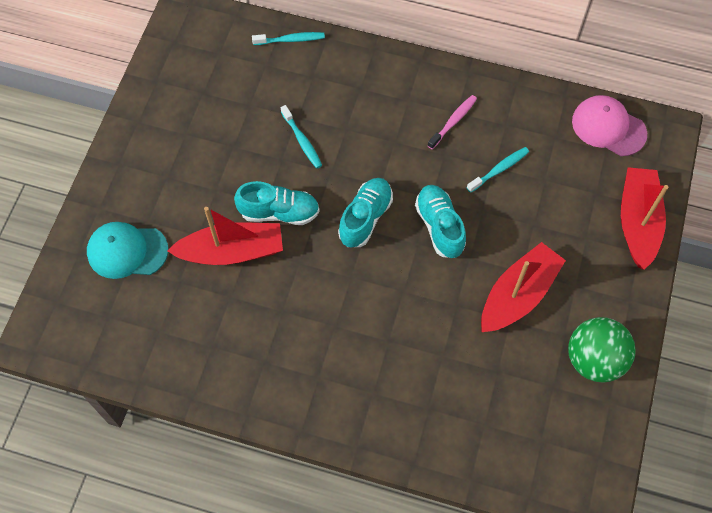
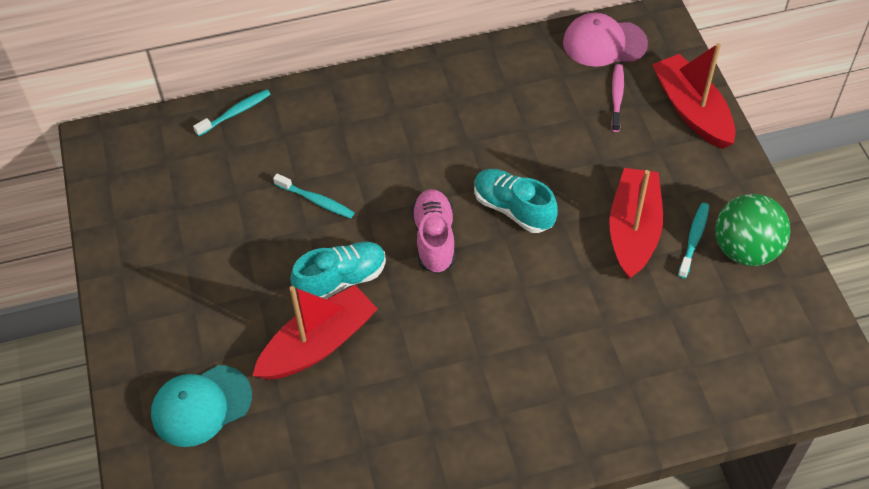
camera: 30 degrees left, 10 degrees down
turquoise shoe [338,178,393,248] -> pink shoe [411,189,455,274]
pink toothbrush [427,95,477,149] -> pink toothbrush moved to [611,64,624,132]
turquoise toothbrush [467,147,529,193] -> turquoise toothbrush moved to [678,203,709,279]

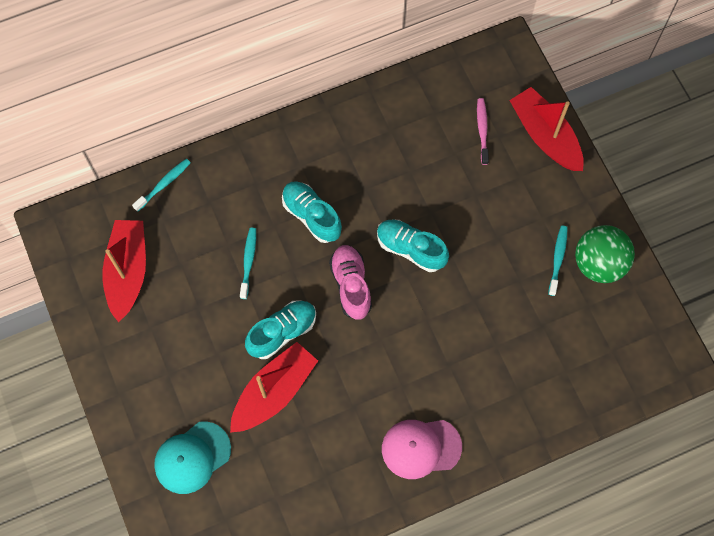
camera: 10 degrees left, 15 degrees up
turquoise toothbrush [273,174,355,219] -> turquoise toothbrush turned 105 degrees counterclockwise [240,228,256,299]
pink cap [563,13,648,67] -> pink cap moved to [382,420,462,479]
red boat [610,168,663,279] -> red boat moved to [102,220,146,322]
none -> turquoise shoe [282,181,342,243]

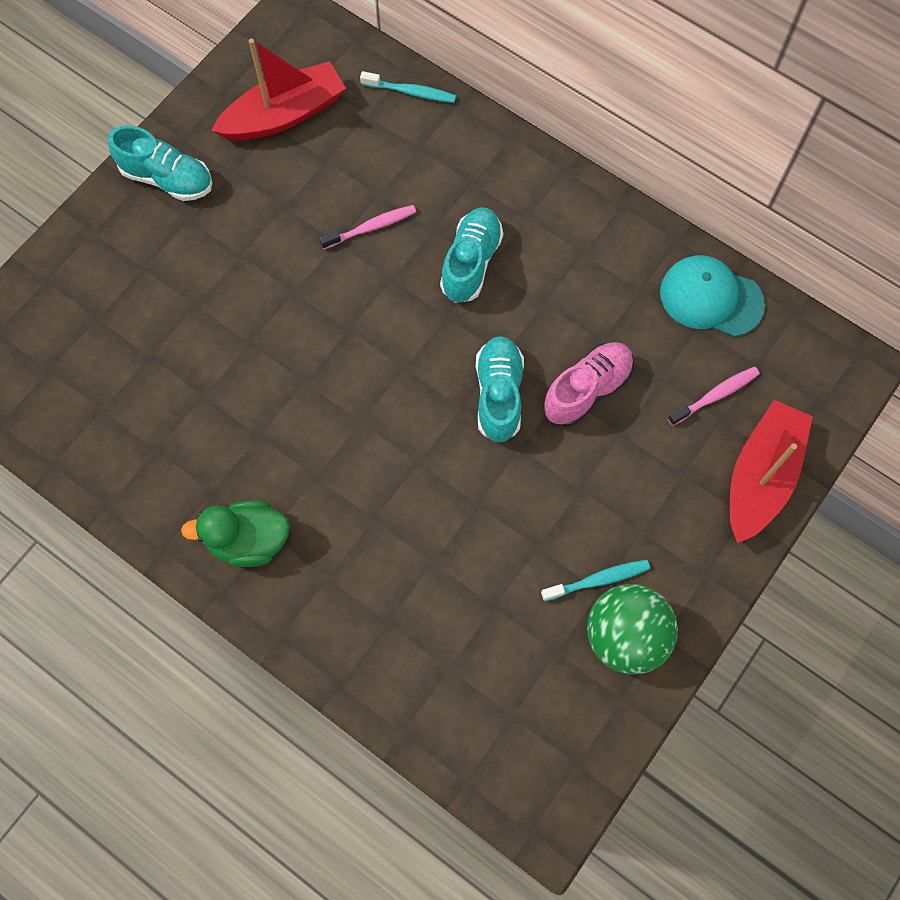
camera: 60 degrees right, 0 degrees up
turquoise cap [154,421,231,494] -> turquoise cap moved to [660,255,765,337]
red boat [230,342,318,433] -> none
turquoise toothbrush [240,228,256,299] -> pink toothbrush [319,205,416,249]
turquoise shoe [245,300,316,359] -> turquoise shoe moved to [108,126,212,201]
pink shoe [329,245,372,320] -> pink shoe moved to [544,342,634,427]
pink cap [382,420,462,479] -> green duck [181,500,290,567]

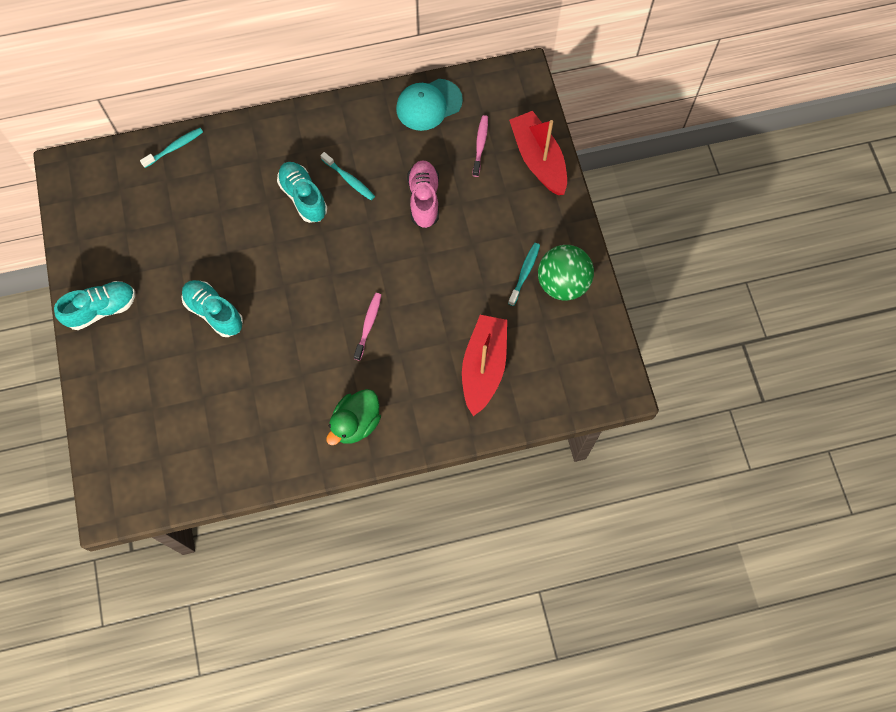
camera: 50 degrees left, 0 degrees up
red boat [211,39,346,141] -> red boat moved to [462,315,507,416]
pink toothbrush [319,205,416,249] -> pink toothbrush moved to [354,293,381,361]
turquoise shoe [476,336,524,443] -> turquoise shoe moved to [182,280,243,337]
none -> turquoise toothbrush [320,152,375,200]

